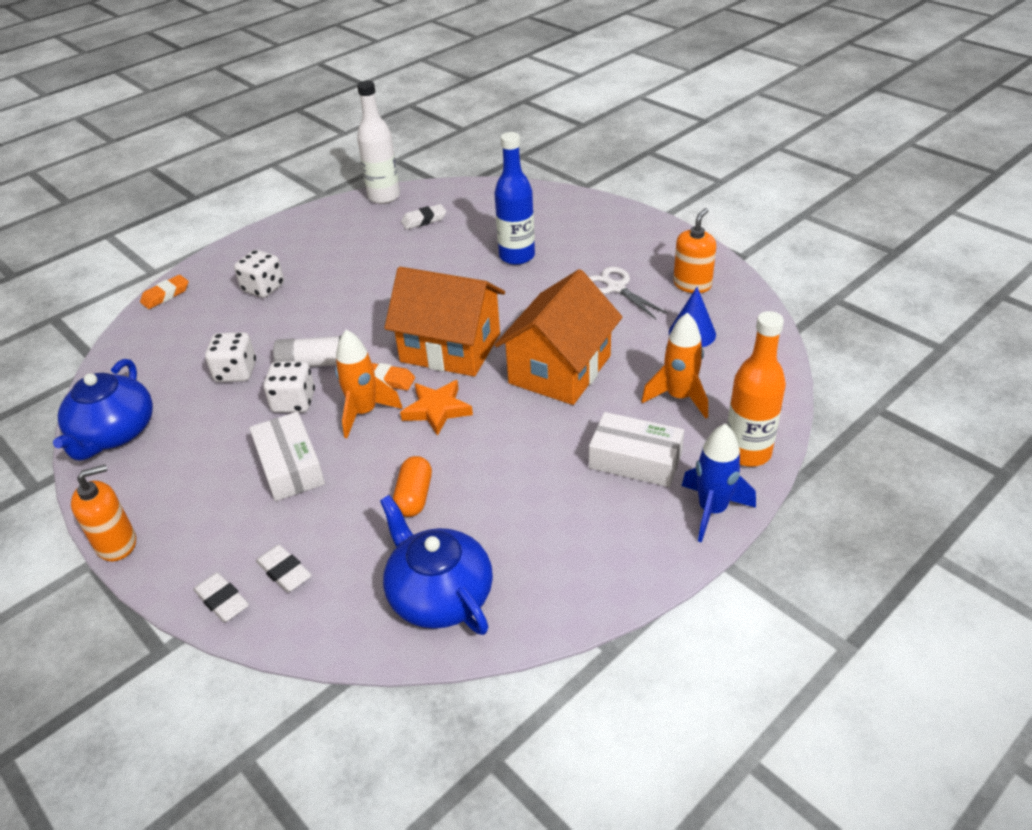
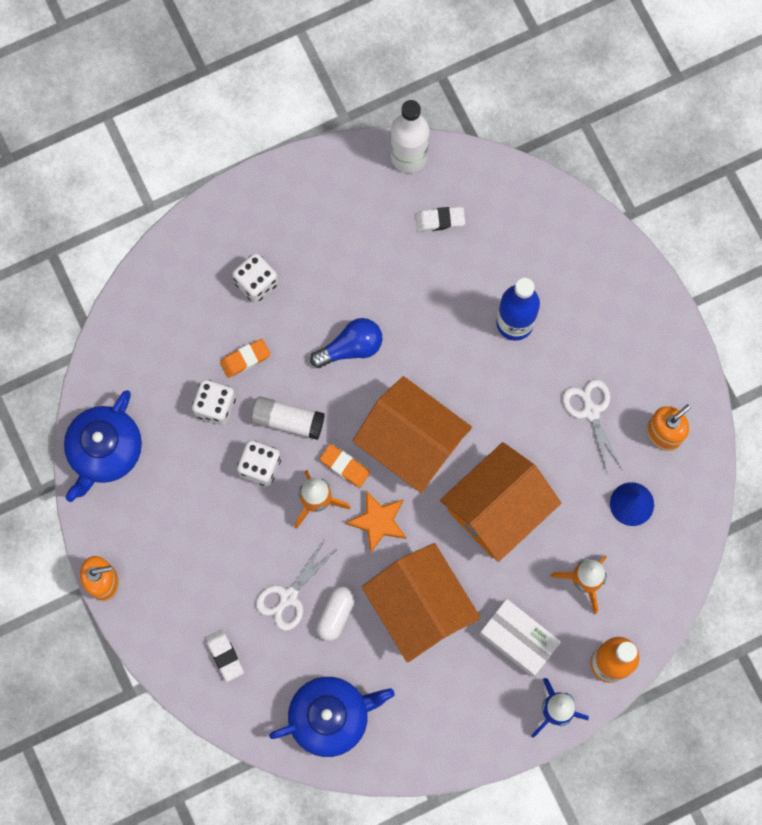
camera: 15 degrees right, 35 degrees up
orange eraser [140,275,189,309] -> orange eraser moved to [220,339,271,378]
white eraser [193,572,249,622] -> none
white box [249,412,325,501] -> none
blue teapot [380,495,493,635] -> blue teapot turned 90 degrees clockwise [269,677,395,757]
orange capsule [393,456,432,517] -> white capsule [316,586,355,641]
none -> white scissors [256,539,336,631]
none -> blue light bulb [310,318,382,368]
none -> orange house [362,543,481,663]

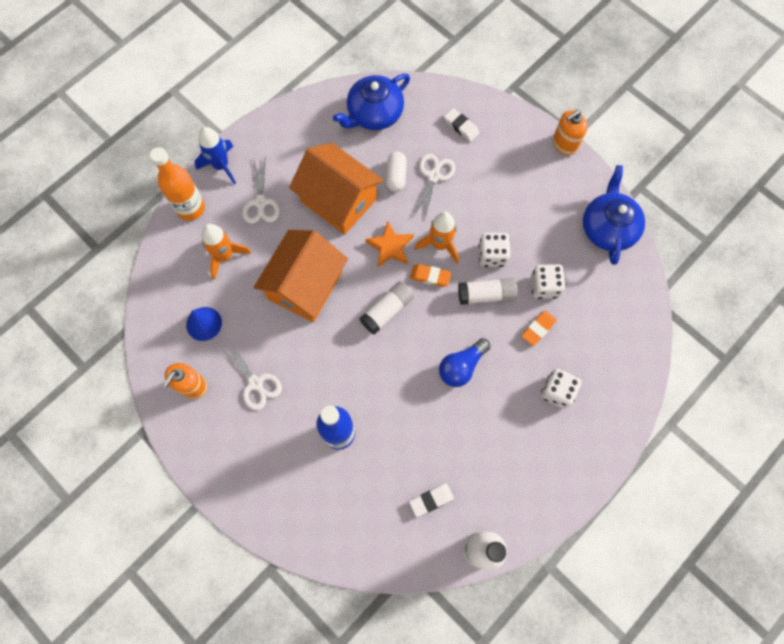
camera: 160 degrees right, 5 degrees down
orange house [352,376,472,493] -> white glue stick [359,281,414,335]
white box [479,599,561,677] -> white scissors [242,158,280,224]

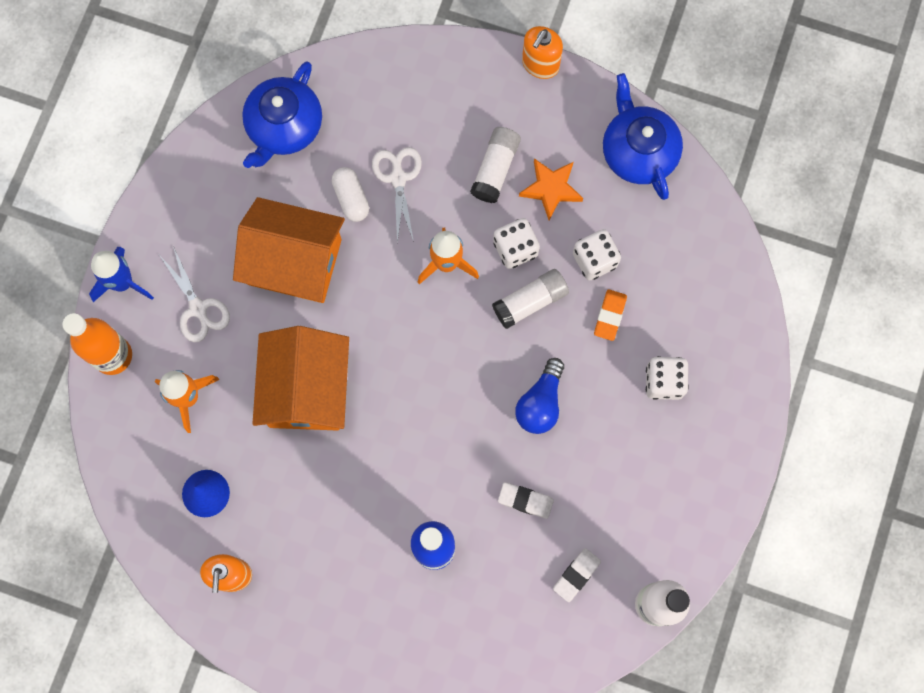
camera: 25 degrees left, 5 degrees up
white scissors [219,339,282,410] -> none
white glue stick [359,281,414,335] -> white glue stick moved to [470,127,521,203]
orange star [365,221,414,267] -> orange star moved to [519,158,583,220]
orange eraser [410,264,451,287] -> none
white eraser [444,108,479,142] -> white eraser moved to [498,482,554,519]

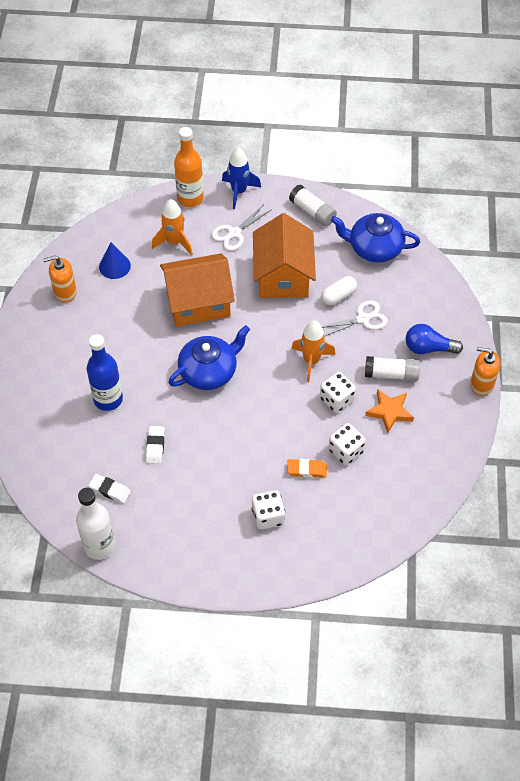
camera: 75 degrees right, 20 degrees down
white glue stick [492,269,569,329] -> white glue stick moved to [289,184,337,226]
blue light bulb [515,358,564,434] -> blue light bulb moved to [406,324,463,354]
blue teapot [603,73,683,200] -> blue teapot moved to [169,325,250,390]

